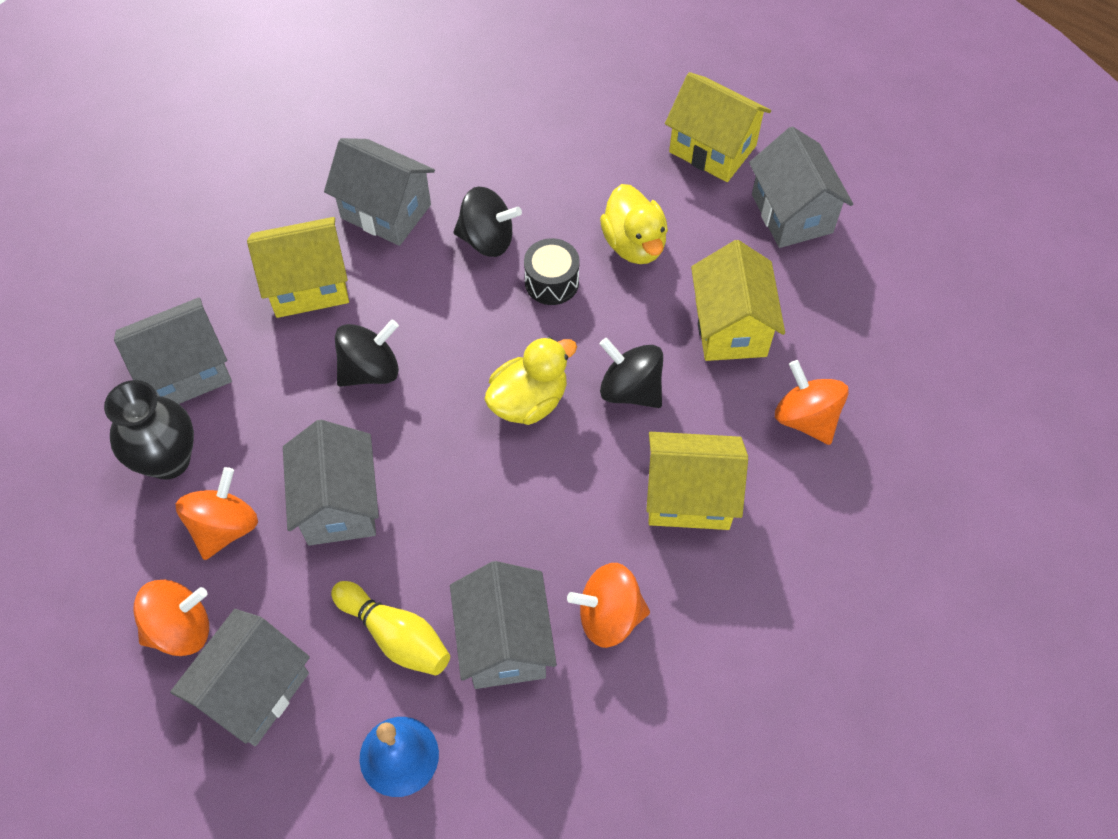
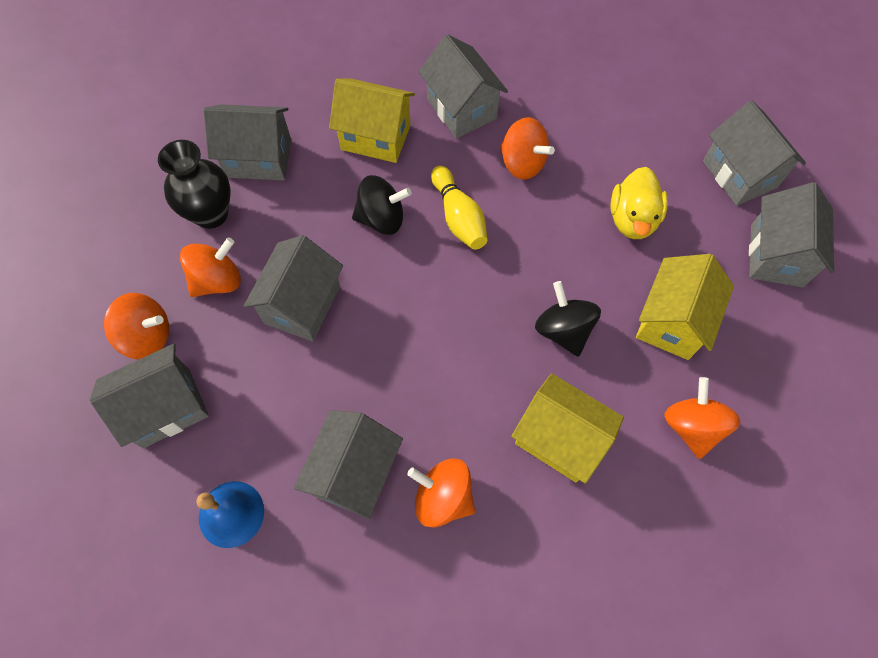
camera: 30 degrees right, 5 degrees up
yellow bowling pin [331,581,450,675] -> yellow bowling pin moved to [431,166,487,250]
black spinning top [454,187,522,257] -> orange spinning top [500,117,555,180]
yellow duck [484,337,577,425] -> none
black drum [524,238,580,305] -> none
yellow house [665,72,771,182] -> grey house [703,100,806,206]

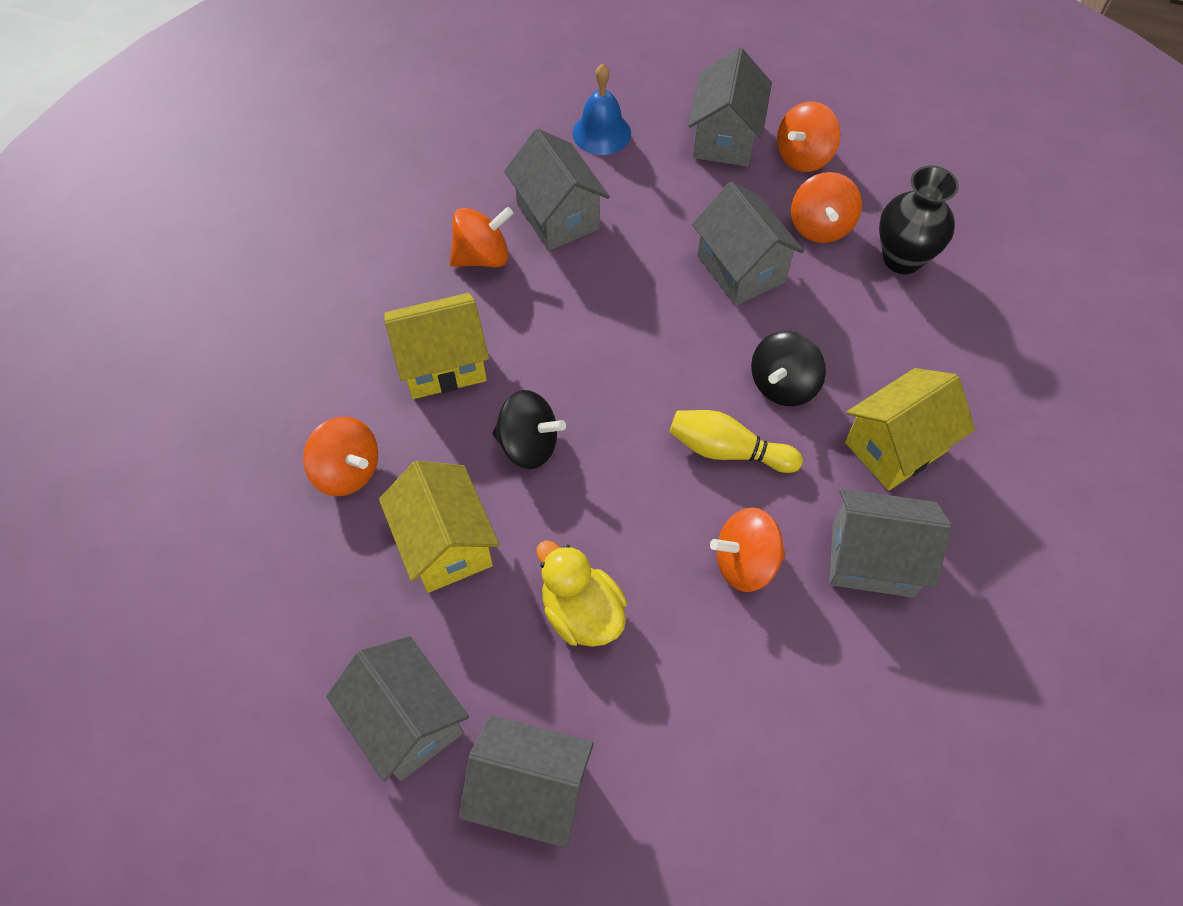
camera: 130 degrees right, 5 degrees down
grey house [204,104,291,180] -> none

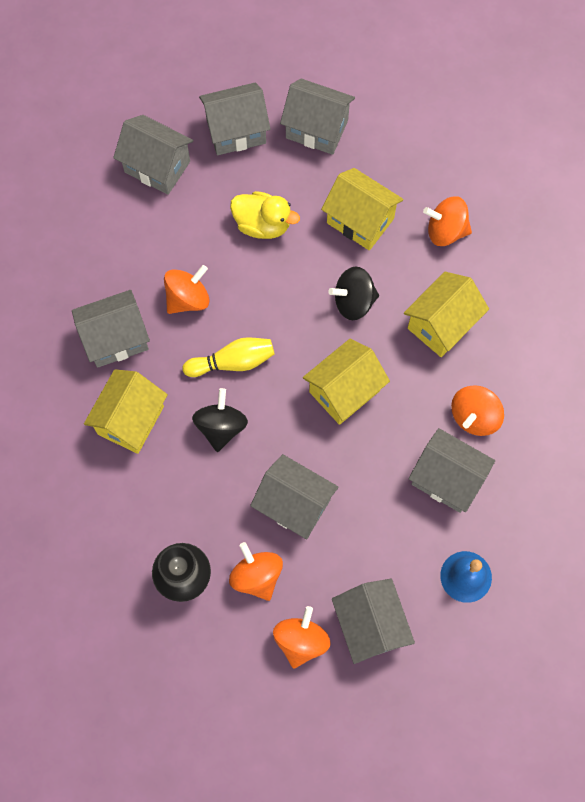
camera: 150 degrees right, 10 degrees up
none -> grey house [113,115,193,195]
none -> yellow house [303,339,390,425]

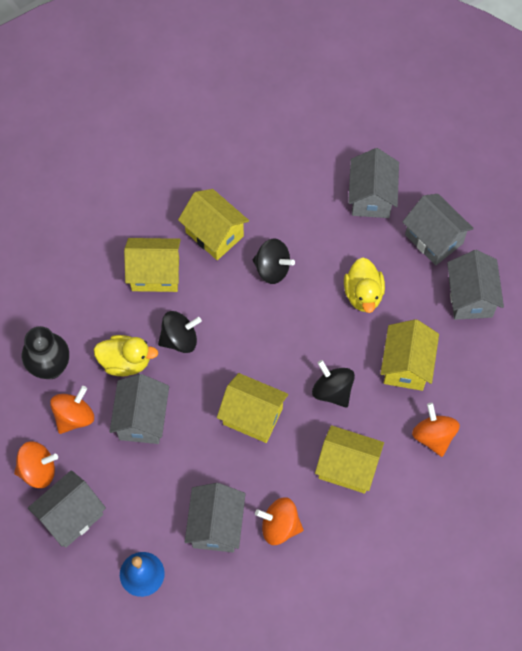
camera: 65 degrees right, 5 degrees down
grey house [72,290,150,368] -> yellow house [178,189,249,260]
orange spinning top [164,265,210,314] -> black spinning top [253,238,295,284]
yellow bowling pin [183,337,275,377] -> none
none -> yellow duck [94,335,158,376]

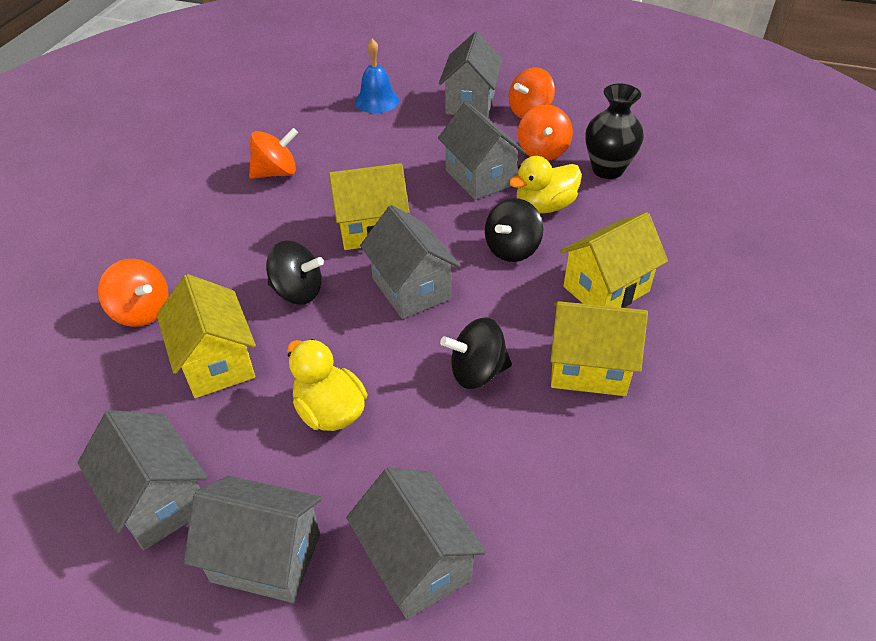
camera: 145 degrees right, 20 degrees down
grey house [185,483,246,552] -> grey house moved to [360,205,461,319]
yellow house [315,425,384,494] -> none

